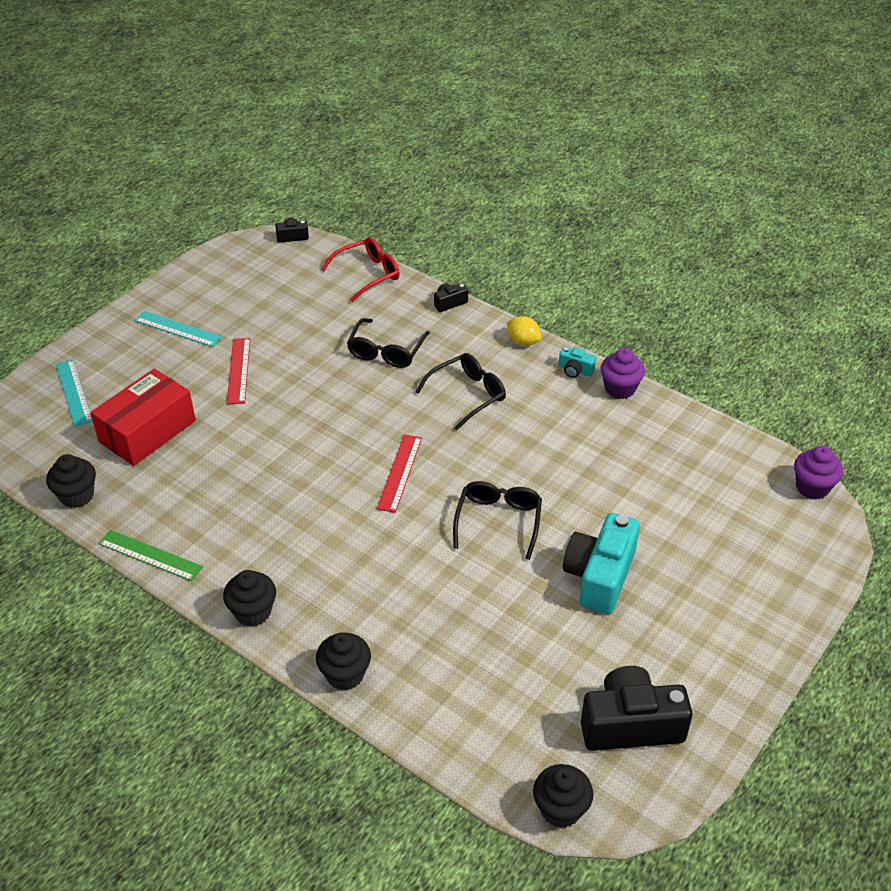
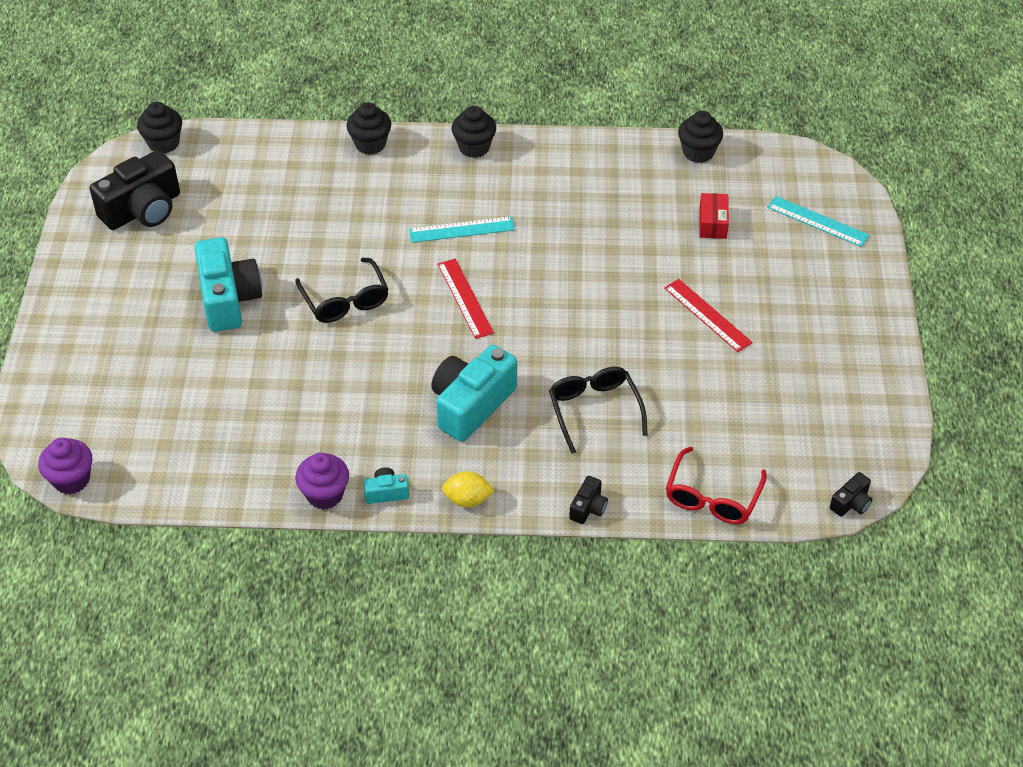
camera: 145 degrees right, 5 degrees up
red box [90,369,196,466] -> red box [699,193,729,239], size x0.50
green ruler [98,530,203,581] -> none
turquoise ruler [134,311,222,347] -> turquoise ruler moved to [409,216,515,243]
black glasses [415,353,506,430] -> turquoise camera [431,345,517,442]

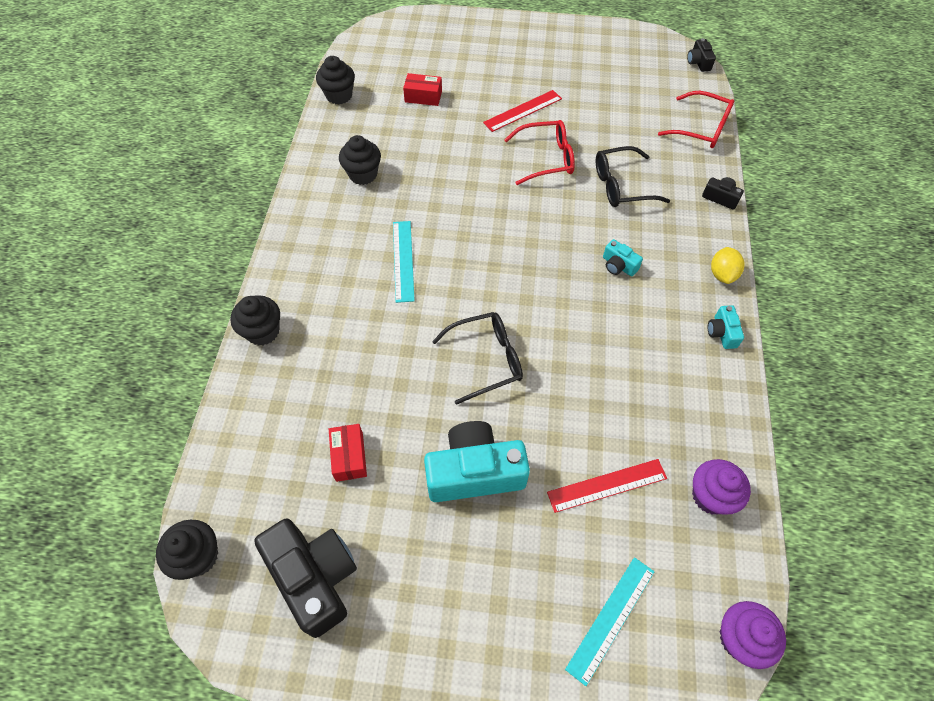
camera: 85 degrees left, 10 degrees up
purple cupcake [295,453,349,509] -> purple cupcake moved to [692,459,751,515]
turquoise camera [431,345,517,442] -> turquoise camera [603,239,643,276], size x0.46
red ruler [438,259,494,339] -> red ruler moved to [547,459,667,513]
black cupcake [452,106,496,158] -> black cupcake moved to [339,135,381,185]
turquoise ruler [767,196,870,247] -> turquoise ruler moved to [565,557,654,686]
black camera [830,472,872,517] -> black camera turned 150 degrees counterclockwise [687,38,716,72]
none -> red box [329,424,367,482]
none -> red glasses [504,120,575,185]

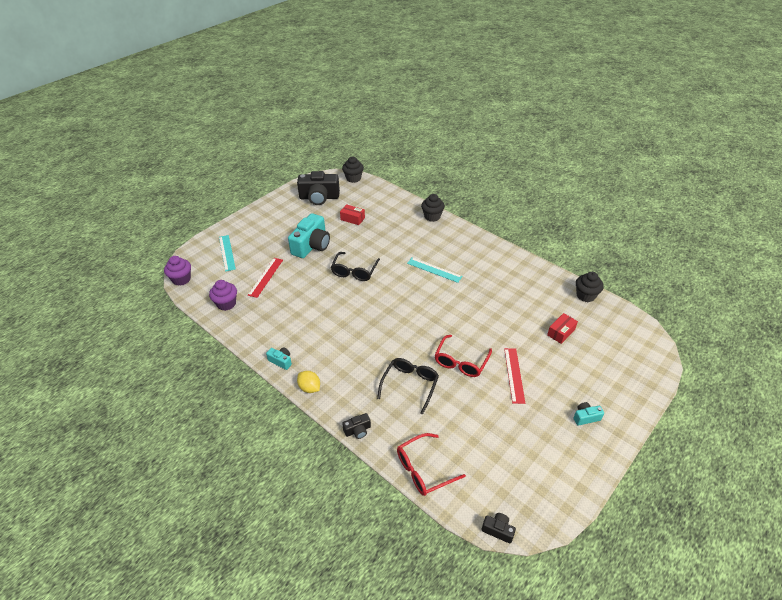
camera: 125 degrees right, 15 degrees down
black cupcake [339,135,381,185] -> none
turquoise camera [603,239,643,276] -> turquoise camera moved to [573,402,604,426]

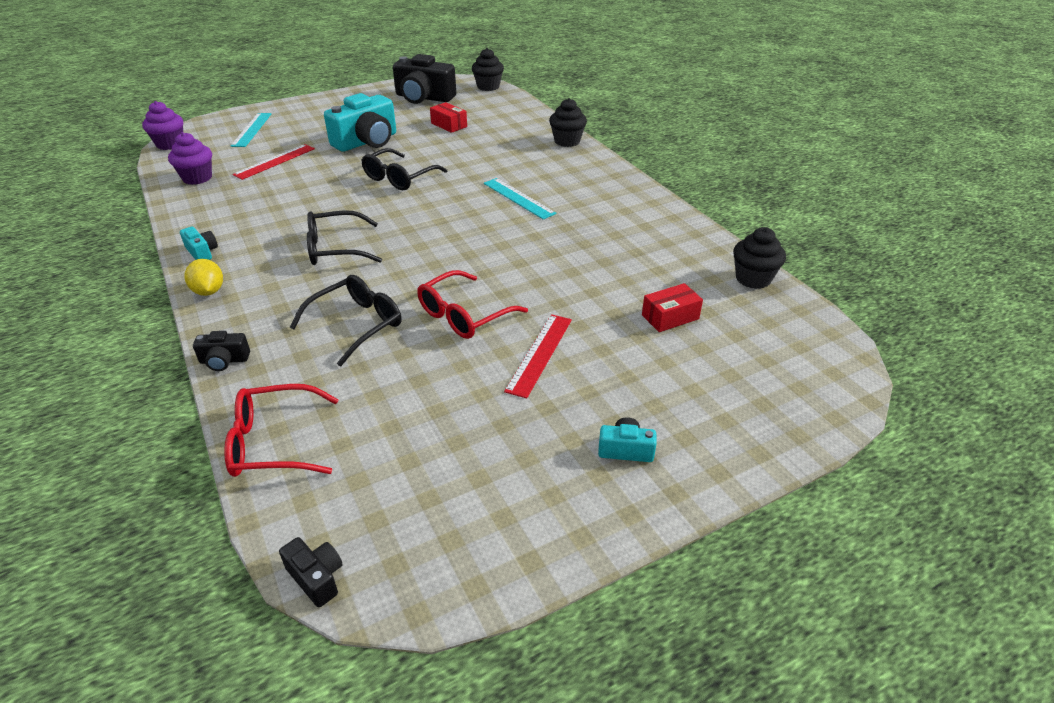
camera: 20 degrees right, 5 degrees down
none -> black glasses [307,210,382,265]

